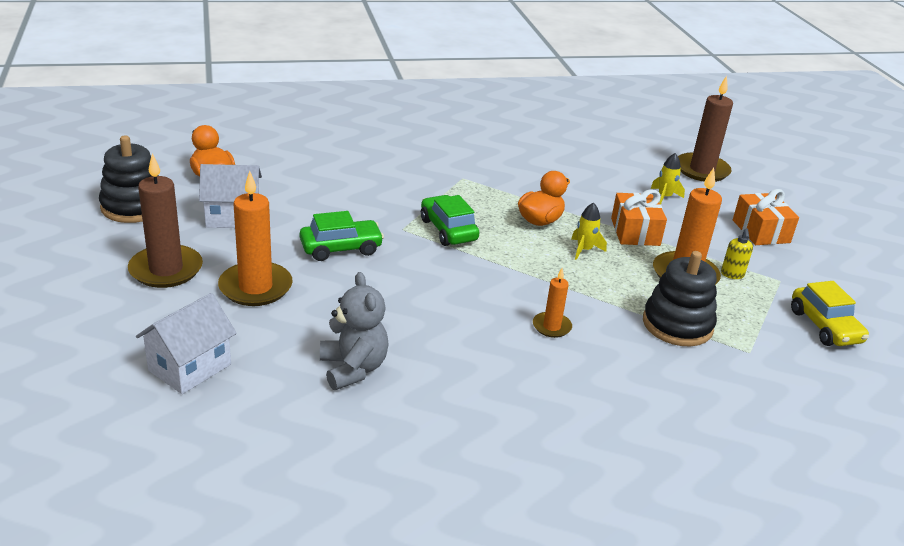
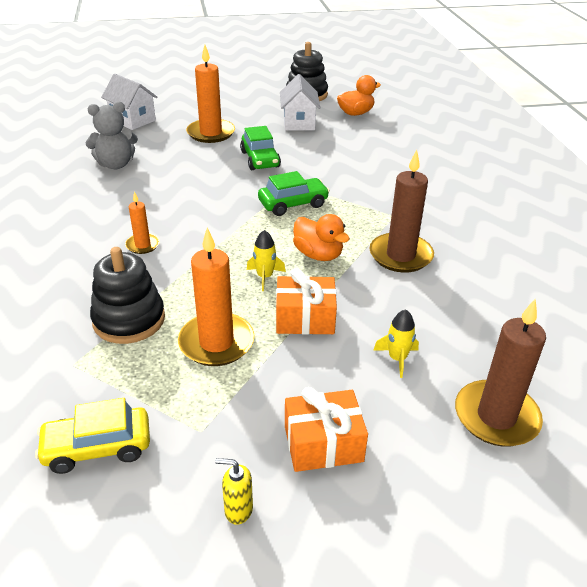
camera: 95 degrees right, 5 degrees up
brown candle [128,153,203,288] -> brown candle moved to [369,150,434,273]
yellow soap dispenser [721,228,753,279] -> yellow soap dispenser moved to [215,458,253,525]

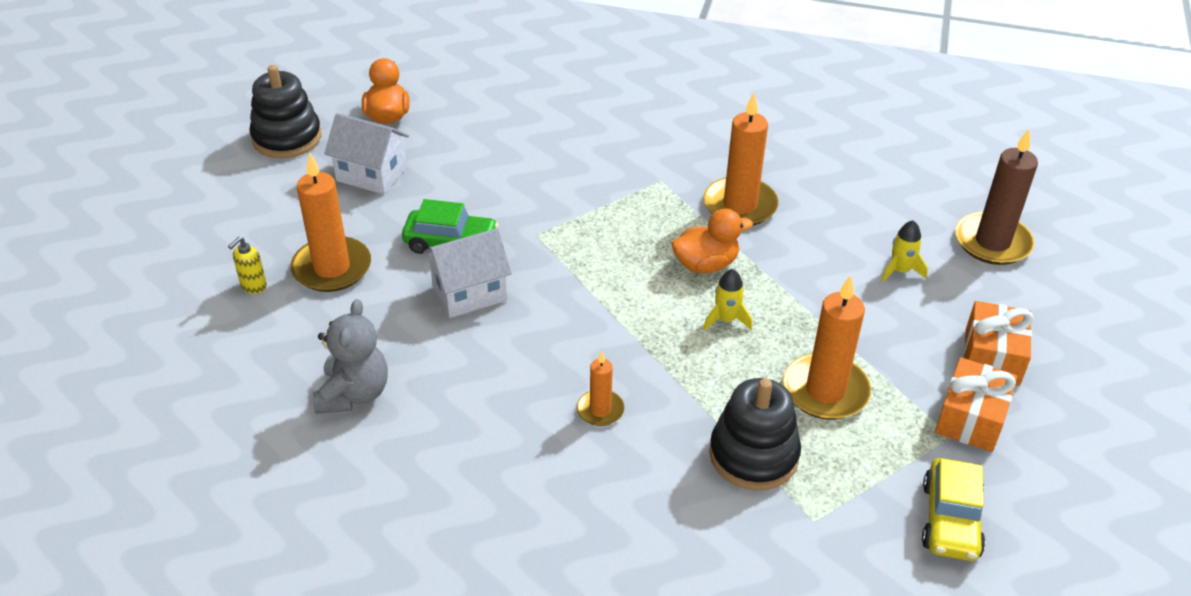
camera: 65 degrees left, 5 degrees up
white house [101,74,158,130] -> white house moved to [423,228,512,318]
yellow soap dispenser [215,458,253,525] -> yellow soap dispenser moved to [228,237,267,294]
green car [258,171,330,216] -> none
orange gift [276,268,337,335] -> orange gift moved to [935,357,1017,452]
brown candle [369,150,434,273] -> orange candle [703,93,779,226]

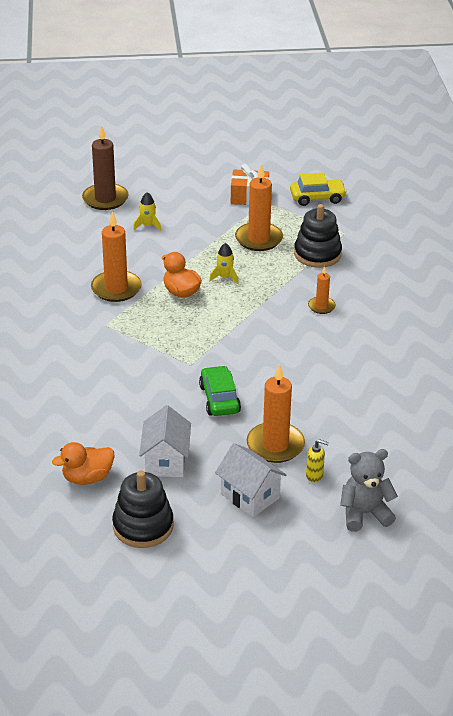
camera: 110 degrees left, 5 degrees down
grey teddy bear [313,299,388,414] -> grey teddy bear moved to [340,449,398,532]
white house [423,228,512,318] -> white house moved to [215,443,286,517]
orange gift [964,301,1034,386] -> none

